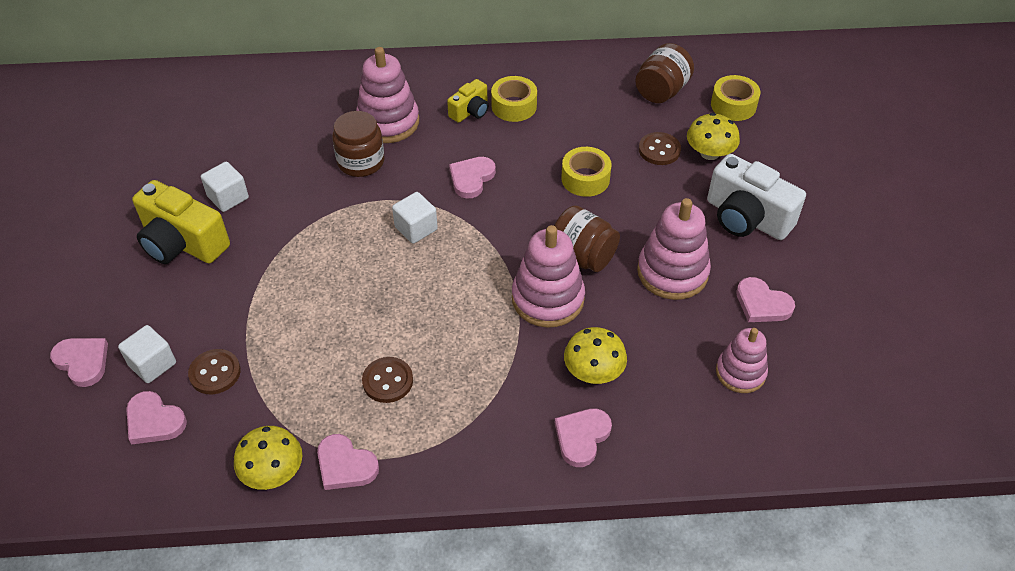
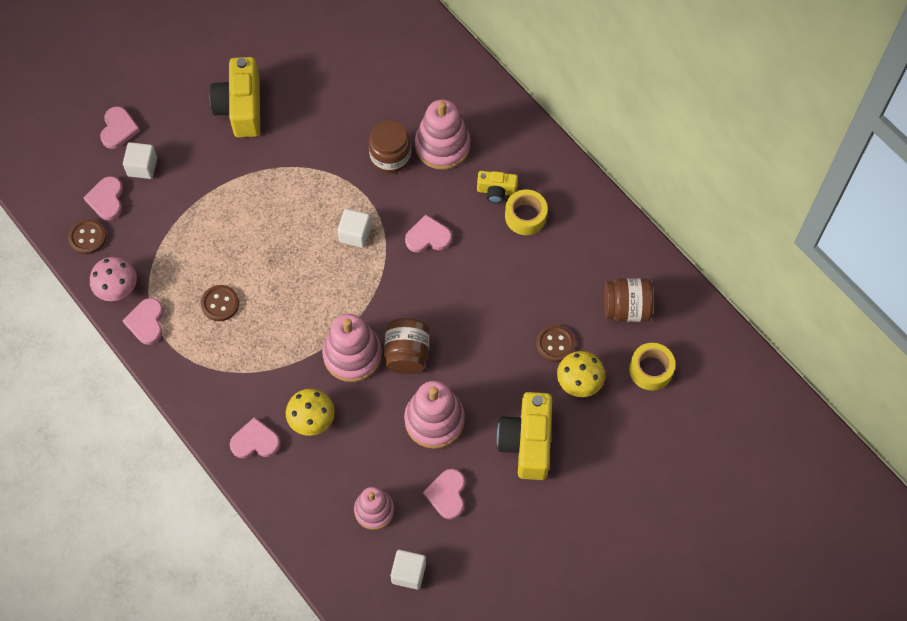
camera: 55 degrees right, 15 degrees up
brown button [188,349,241,394] -> brown button moved to [68,219,106,254]
white cube [201,161,249,212] -> white cube moved to [391,550,426,590]
yellow mushroom [234,426,302,490] -> pink mushroom [90,257,137,301]
yellow tape [561,147,612,197] -> none
white camera [707,154,806,240] -> yellow camera [497,392,552,480]

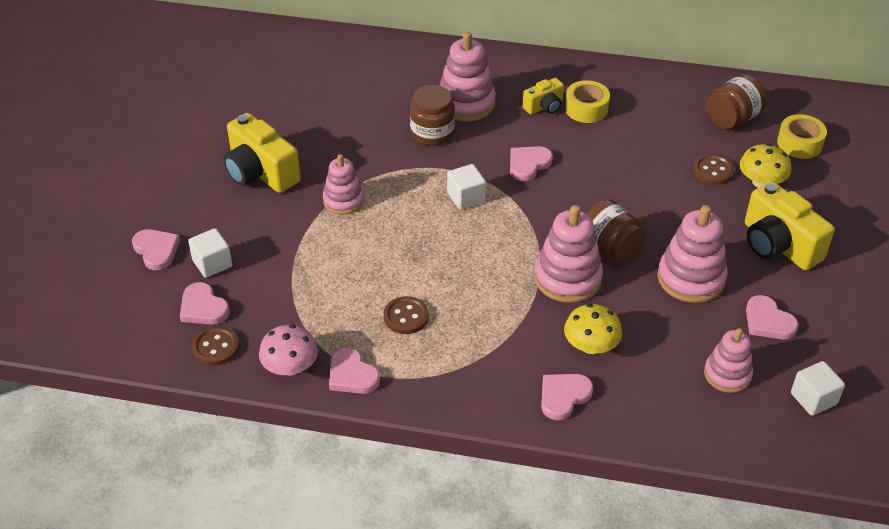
camera: 40 degrees left, 20 degrees down
none -> pink stacking toy [323,154,364,215]

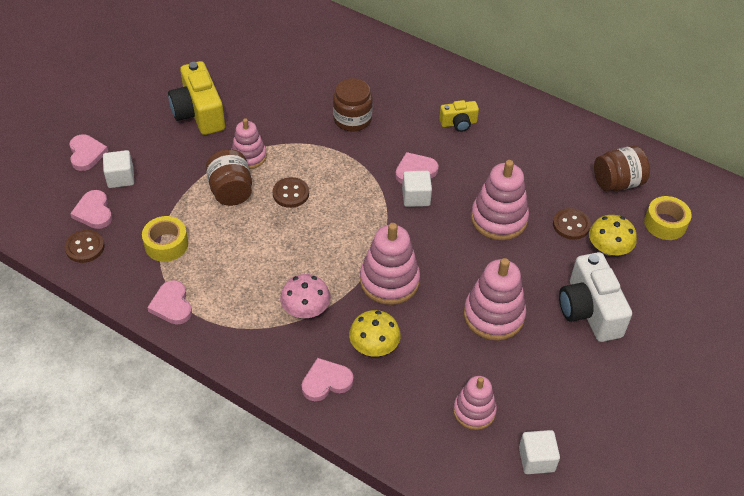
camera: 20 degrees right, 5 degrees up
pink mushroom [259,325,318,376] -> pink mushroom moved to [280,274,330,318]
brown button [384,296,429,334] -> brown button moved to [272,177,309,208]
pink stacking toy [440,32,496,121] -> pink stacking toy moved to [471,160,529,240]
white cube [447,164,486,210] -> white cube moved to [402,171,432,207]
yellow tape [565,80,610,123] -> yellow tape moved to [142,216,188,262]
brown jar [587,199,647,264] -> brown jar moved to [206,149,252,206]
yellow camera [745,181,835,270] -> white camera [559,252,632,342]
pink heart [746,295,799,339] -> none

